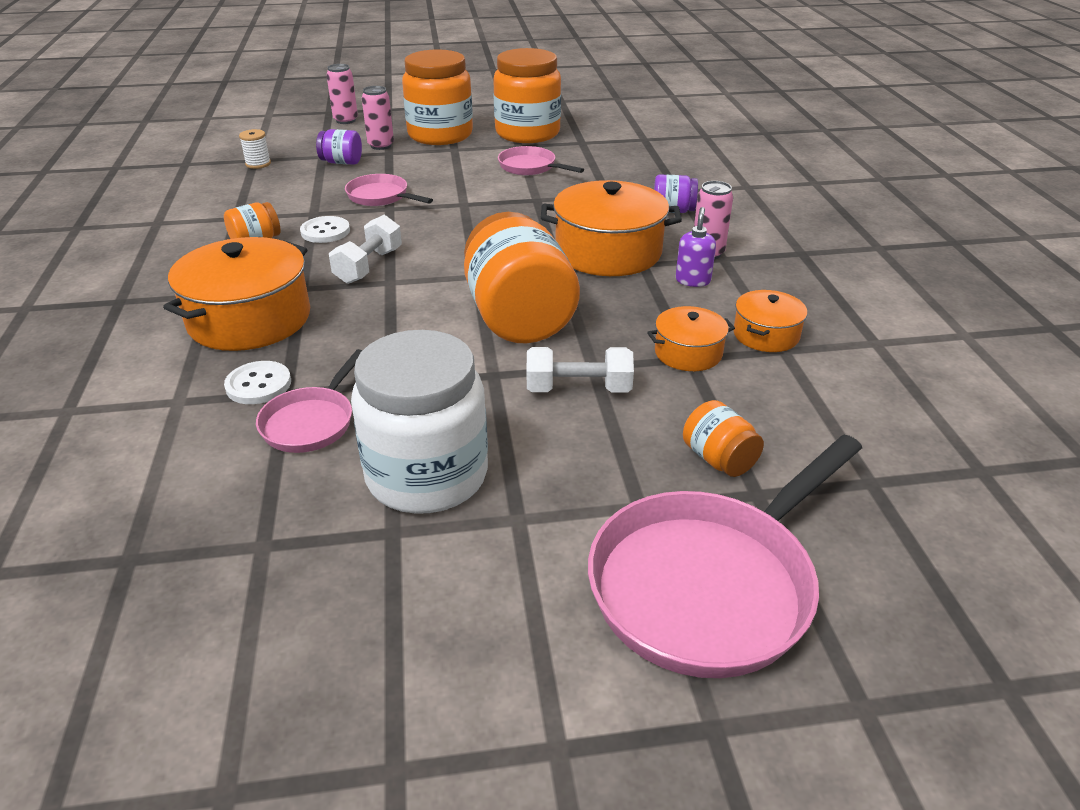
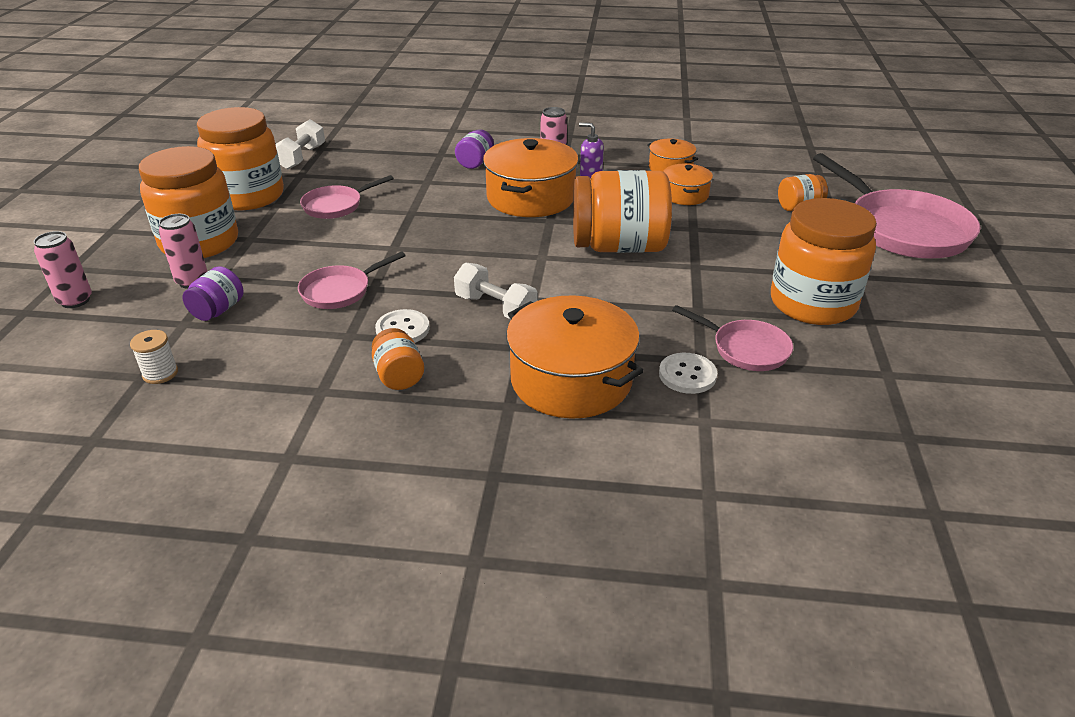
camera: 75 degrees left, 0 degrees up
white jar [351,330,488,514] -> orange jar [771,198,877,325]
white dumbbell [527,347,634,393] -> white dumbbell moved to [275,119,325,169]

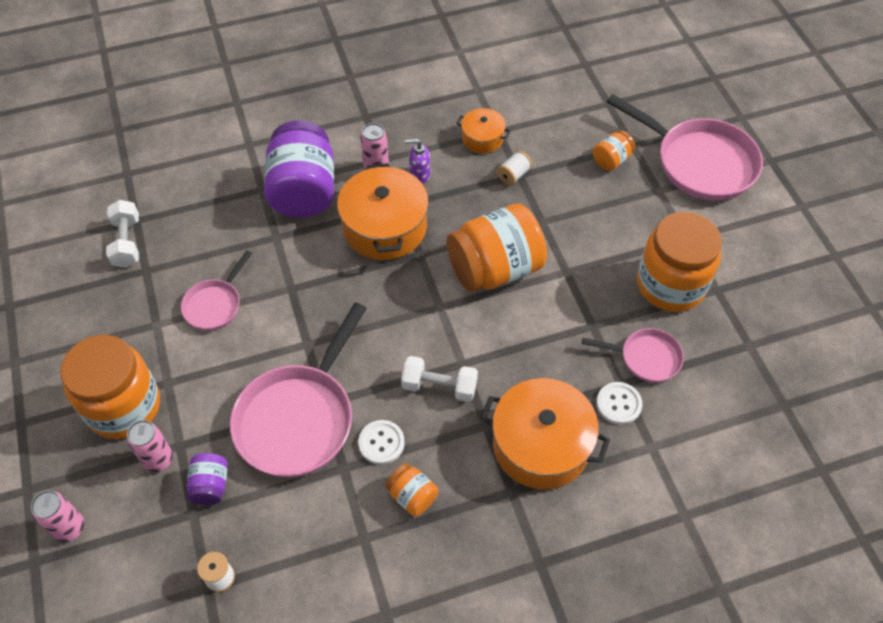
camera: 25 degrees left, 20 degrees up
orange jar [197,107,284,210] -> none
pink pan [298,251,406,309] -> pink pan [230,302,367,477], size x1.91
purple jar [455,129,494,169] -> purple jar [264,121,334,218], size x2.17
orange pot [663,164,713,205] -> white spool [497,151,532,186]

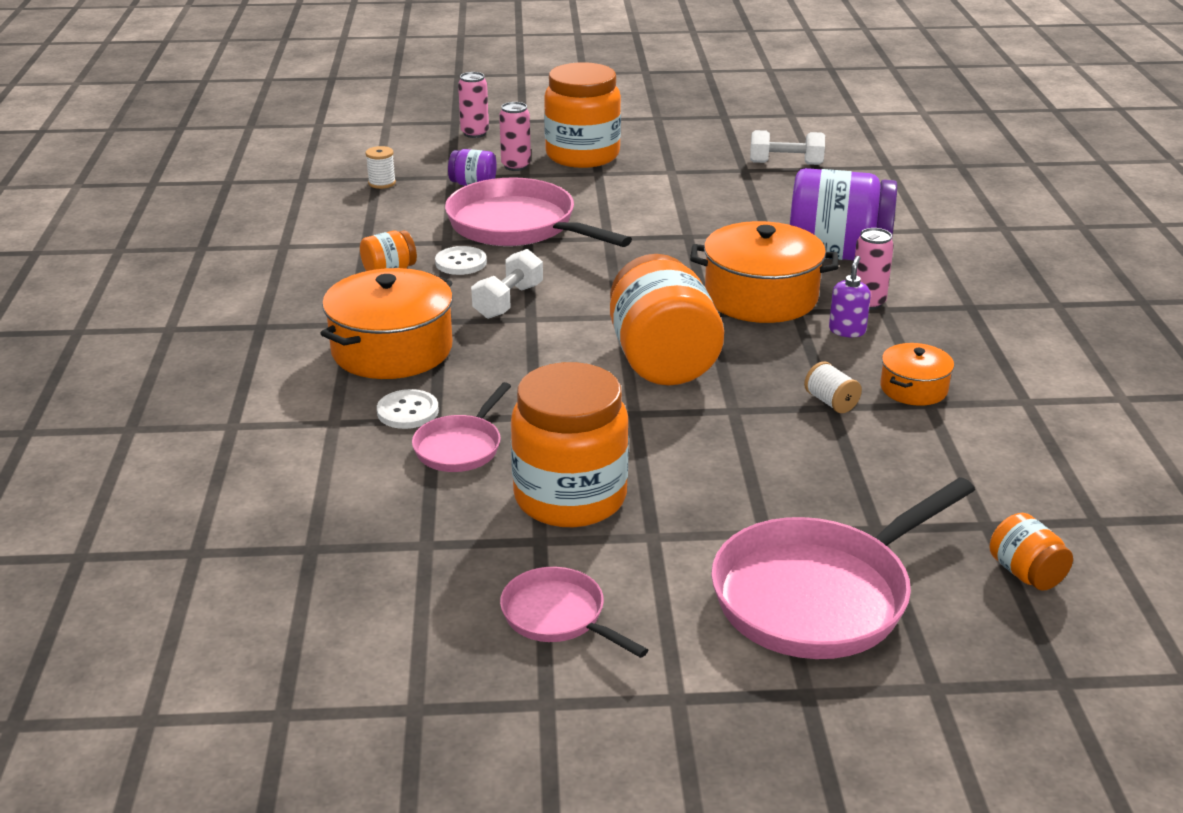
camera: 105 degrees right, 25 degrees down
pink pan [181,251,252,331] -> pink pan moved to [500,567,648,658]
orange jar [593,130,635,171] -> orange jar moved to [990,513,1073,591]

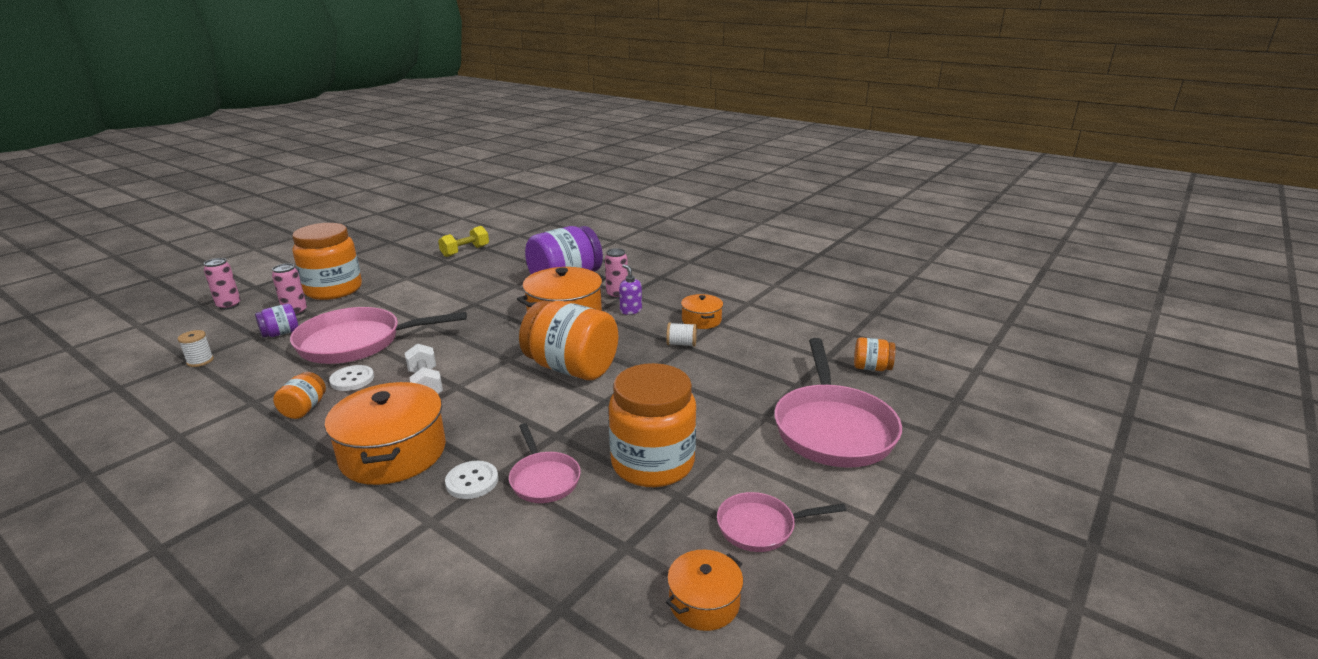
camera: 50 degrees left, 5 degrees down
white dumbbell [750,130,825,165] -> yellow dumbbell [438,226,489,257]
none -> orange pot [666,550,743,631]

